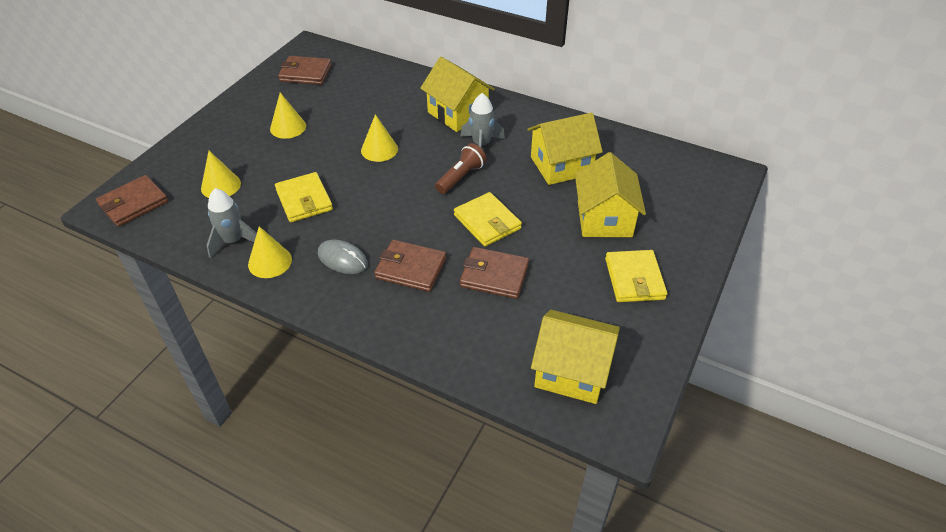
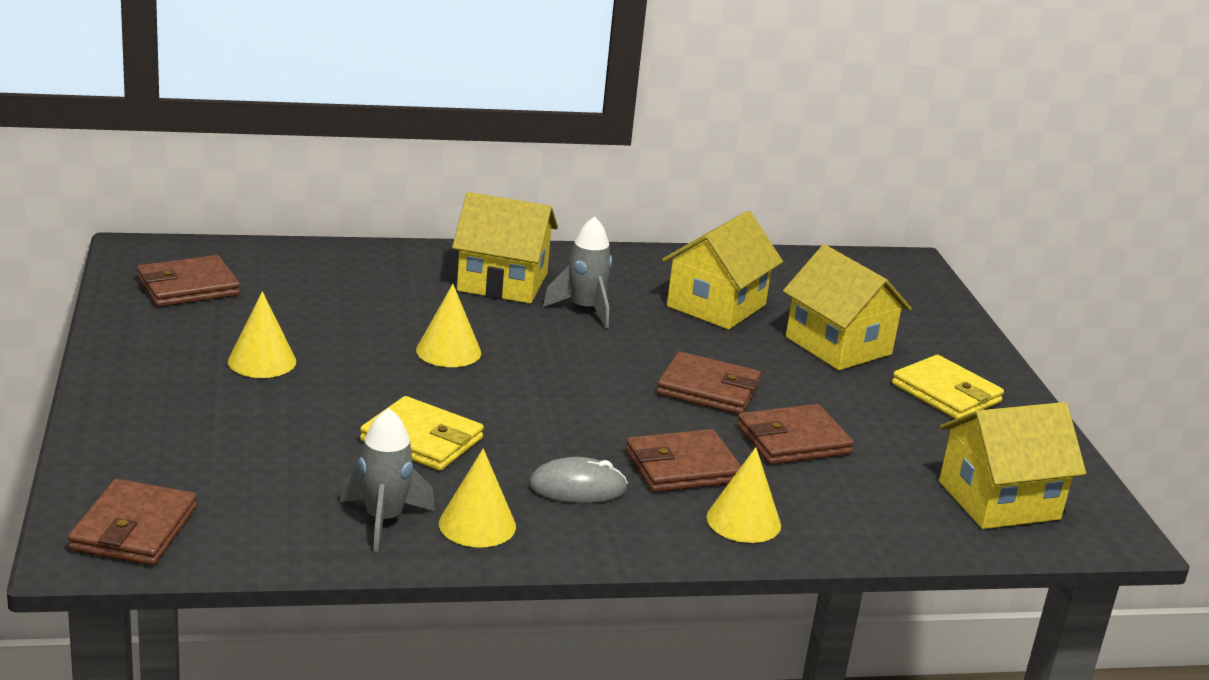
camera: 40 degrees left, 20 degrees down
yellow cone [201,151,241,198] -> yellow cone moved to [707,447,781,543]
brown flashlight [435,143,486,194] -> none
yellow wallet [454,192,522,246] -> brown wallet [657,352,761,415]

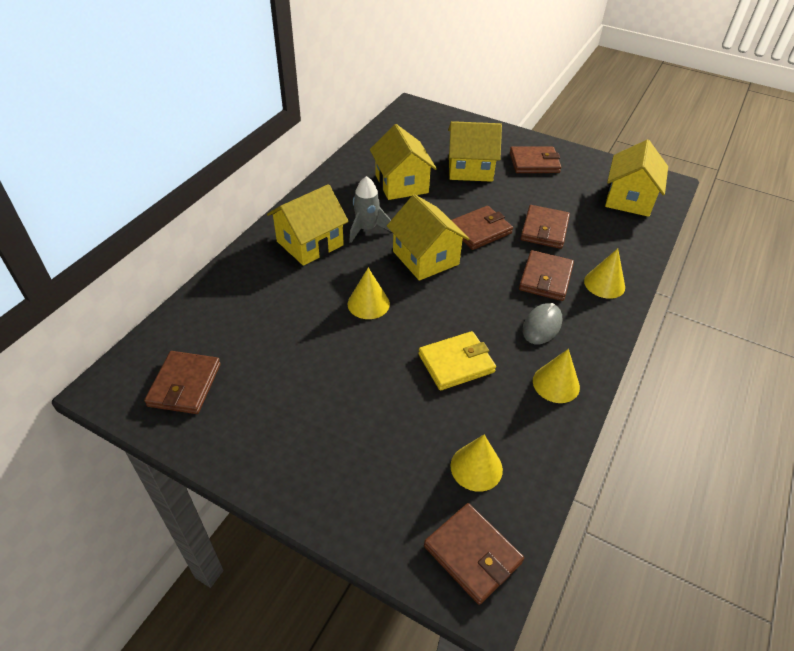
camera: 50 degrees left, 20 degrees up
yellow cone [228,292,296,378] -> yellow cone moved to [450,435,503,492]
grey rocket [340,408,435,552] -> none
yellow wallet [892,355,1004,419] -> brown wallet [510,147,561,173]
none -> yellow house [387,194,470,281]

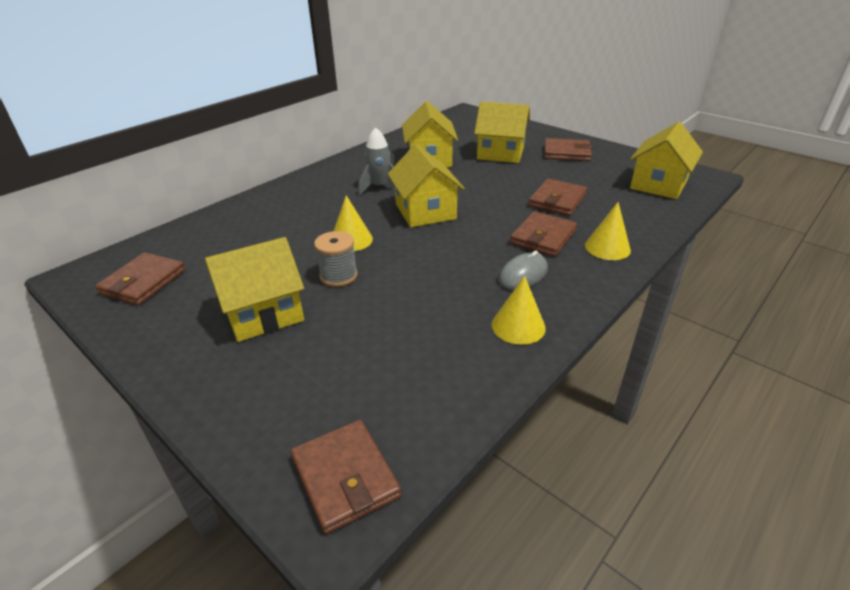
camera: 15 degrees right, 10 degrees down
yellow house [267,184,349,266] -> yellow house moved to [205,237,304,342]
yellow wallet [418,331,496,390] -> none
yellow cone [450,435,503,492] -> none
brown wallet [451,206,513,250] -> none
none -> grey spool [314,231,358,287]

